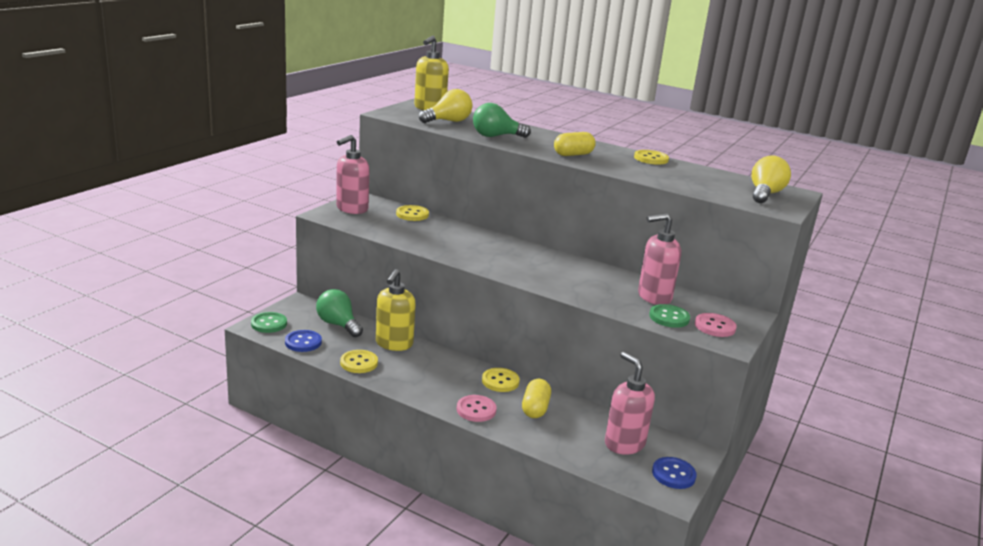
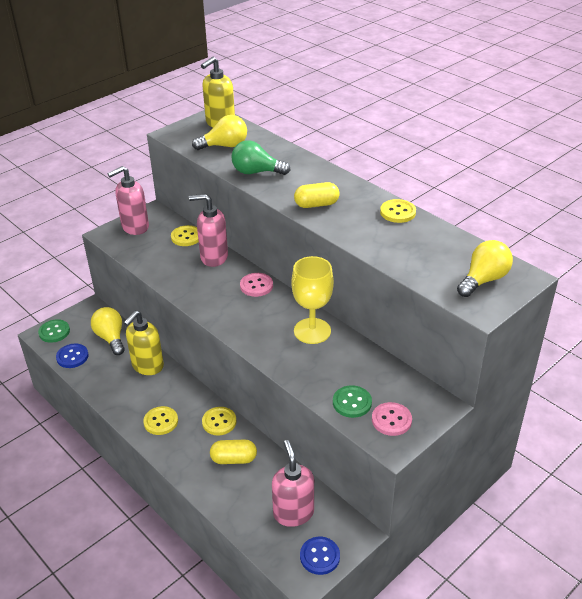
camera: 20 degrees right, 15 degrees up
green light bulb [316,289,363,337] -> yellow light bulb [91,307,125,355]
yellow button [340,350,378,373] -> yellow button moved to [143,406,178,435]
pink button [457,395,497,422] -> pink button moved to [240,273,273,297]
yellow capsule [522,379,551,418] -> yellow capsule turned 60 degrees clockwise [210,440,257,464]
pink soap dispenser [638,213,681,305] -> pink soap dispenser moved to [189,194,228,267]
none -> yellow goblet [291,256,334,344]

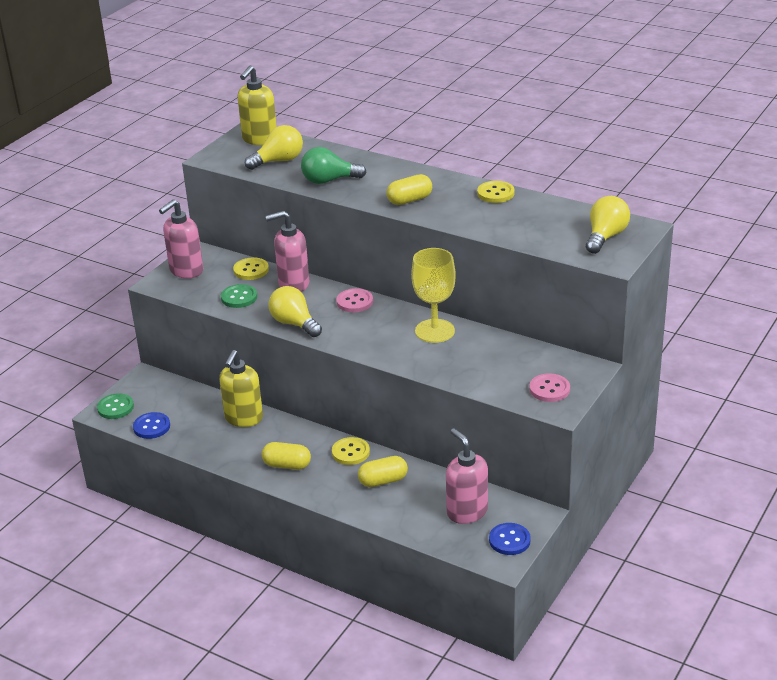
camera: 15 degrees left, 5 degrees down
yellow light bulb [91,307,125,355] -> yellow light bulb moved to [268,286,322,337]
yellow button [143,406,178,435] -> yellow capsule [262,442,311,470]
green button [333,385,372,418] -> green button moved to [221,284,257,308]

